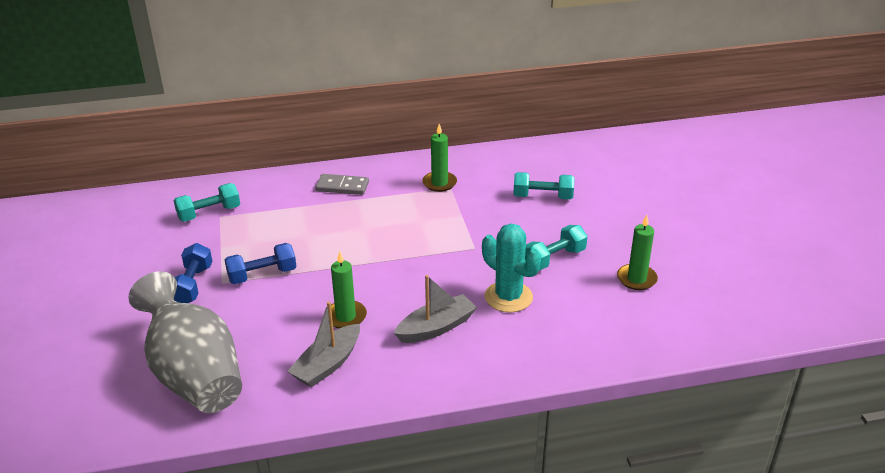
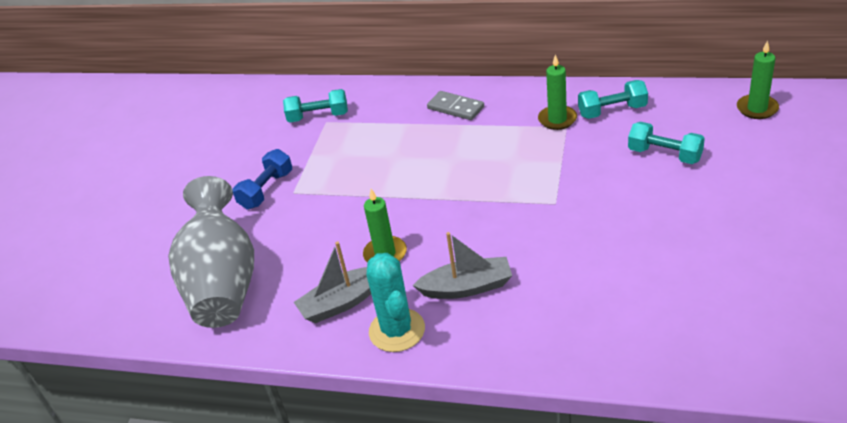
camera: 30 degrees right, 5 degrees up
blue dumbbell [225,243,297,284] -> none
turquoise cactus [482,224,541,313] -> turquoise cactus moved to [367,253,425,352]
turquoise dumbbell [525,225,588,270] -> turquoise dumbbell moved to [578,80,648,119]
green candle [617,215,658,290] -> green candle moved to [737,40,779,119]

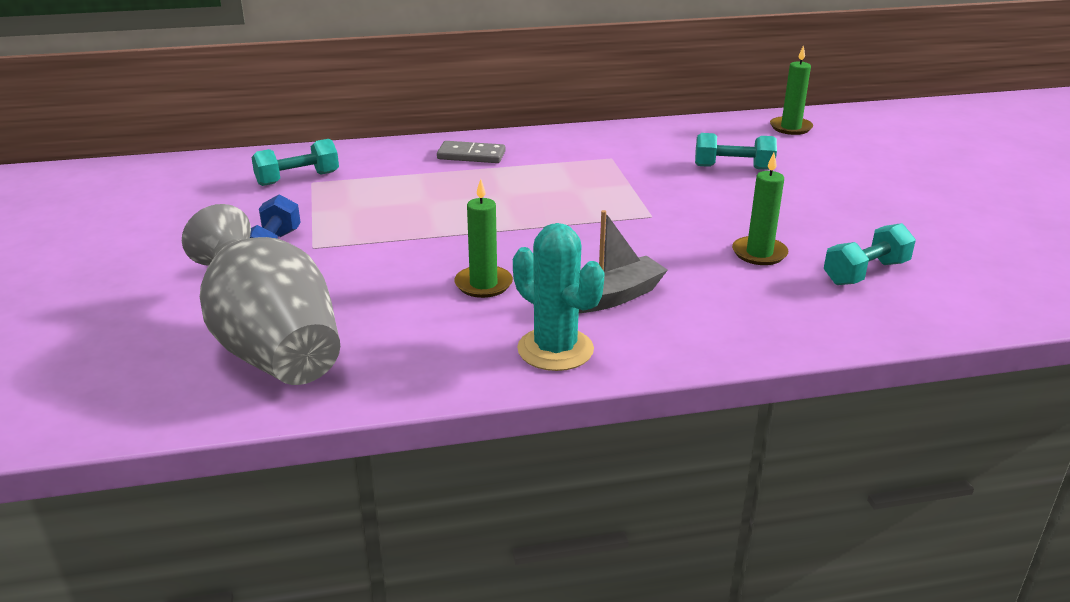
camera: 30 degrees left, 10 degrees down
grey boat [294,241,371,323] -> none
green candle [538,54,577,130] -> green candle moved to [732,153,788,265]
turquoise dumbbell [578,80,648,119] -> turquoise dumbbell moved to [824,223,916,285]

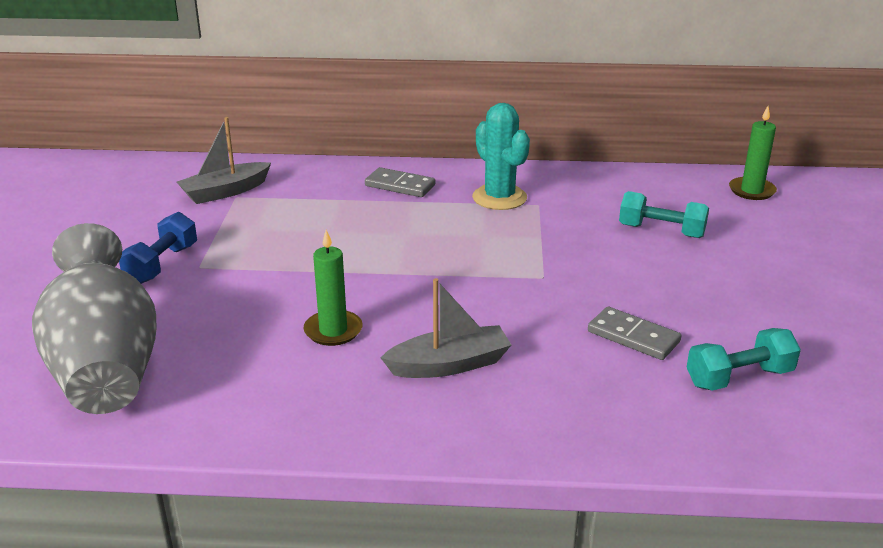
camera: 15 degrees right, 0 degrees up
turquoise dumbbell [251,139,339,186] -> grey boat [177,117,271,204]
turquoise cactus [513,223,605,371] -> turquoise cactus moved to [472,103,530,210]
green candle [732,153,788,265] -> grey domino [588,307,681,360]

